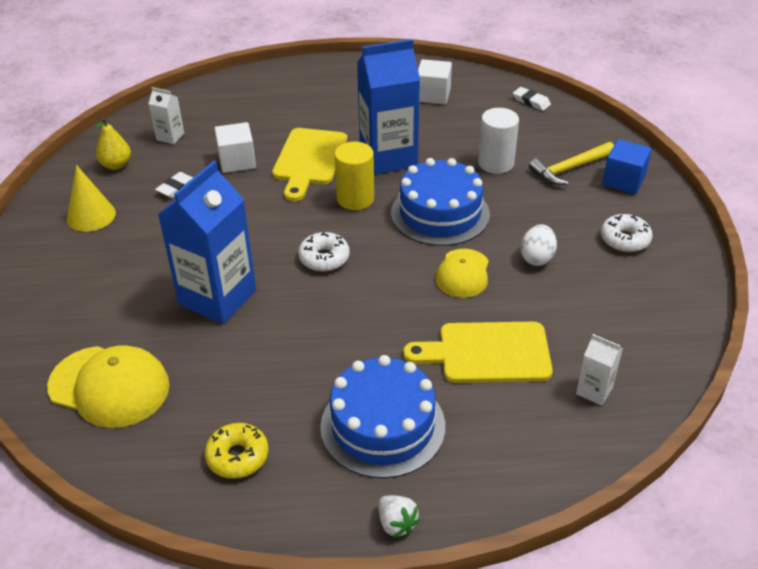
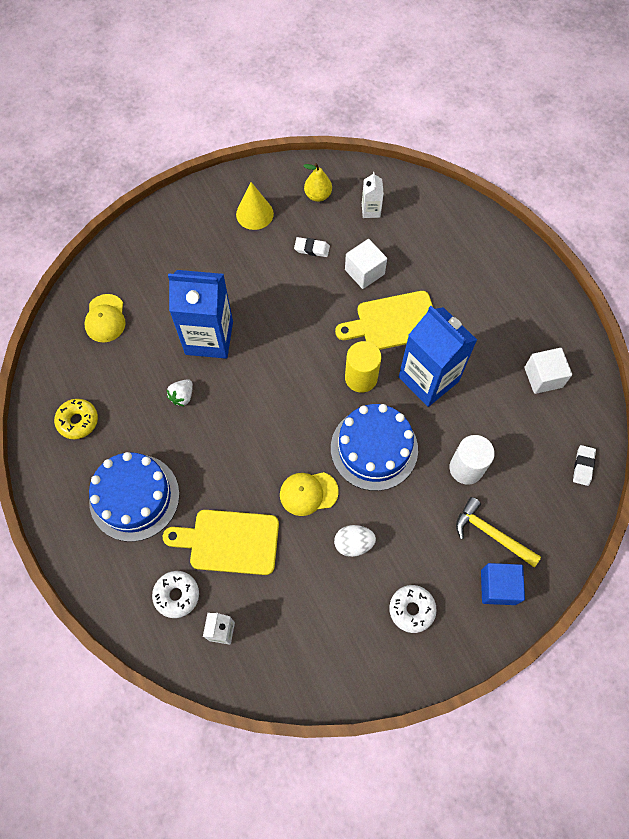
camera: 65 degrees right, 25 degrees up
yellow cap [47,345,170,428] -> yellow cap [84,294,126,342], size x0.63
white donut [298,232,350,272] -> white donut moved to [152,571,199,618]
white strawberry [378,495,420,537] -> white strawberry moved to [167,379,193,407]
yellow cutting board [403,322,553,383] -> yellow cutting board turned 60 degrees counterclockwise [163,510,279,575]

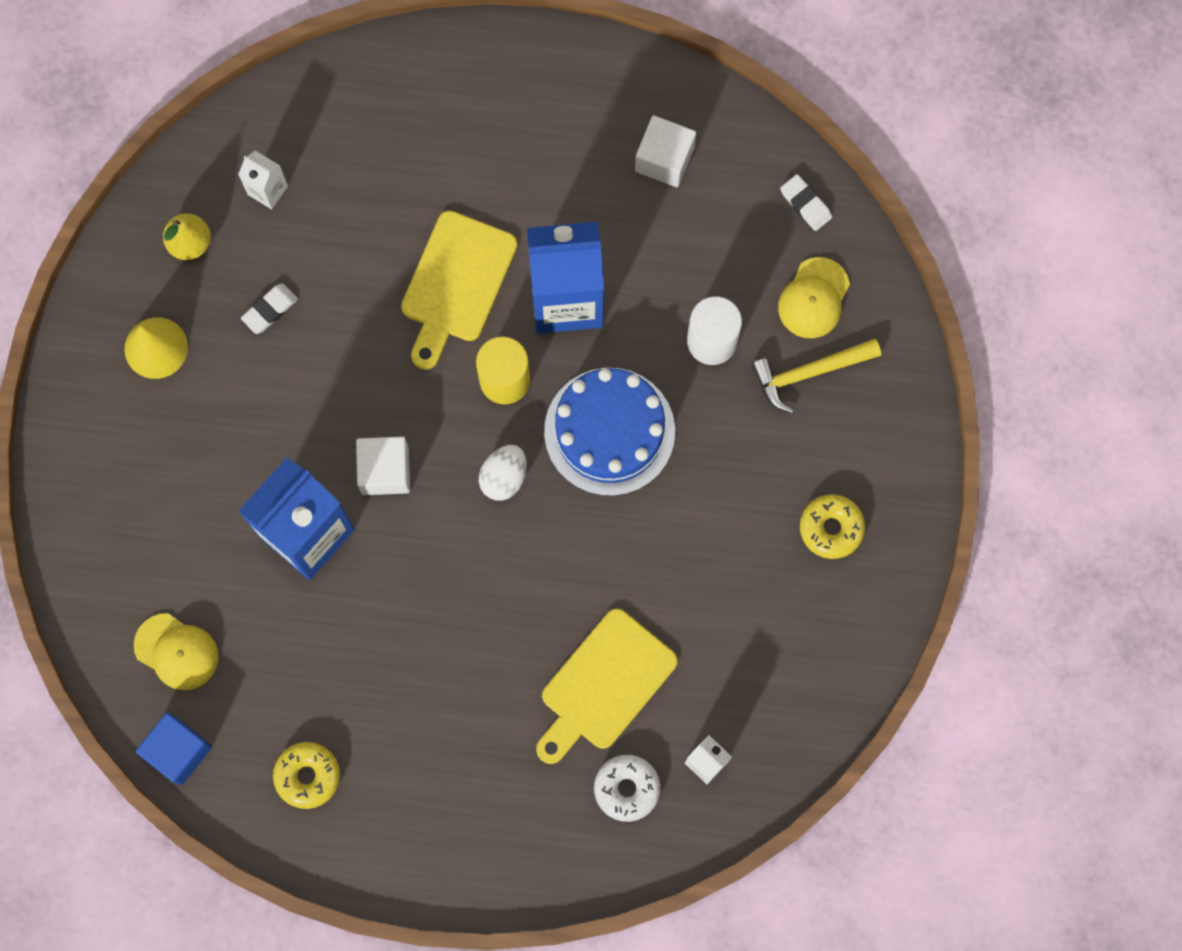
camera: 55 degrees left, 10 degrees up
blue cake [89,452,180,542] -> none
white strawberry [167,379,193,407] -> none
yellow cap [280,472,339,516] -> yellow cap moved to [778,257,850,338]
white egg [334,525,376,557] -> white egg moved to [479,445,527,501]
white cube [345,239,387,289] -> white cube moved to [356,436,410,495]
white donut [389,585,437,633] -> yellow donut [800,494,865,559]
blue cube [481,563,525,605] -> blue cube moved to [136,713,212,785]

